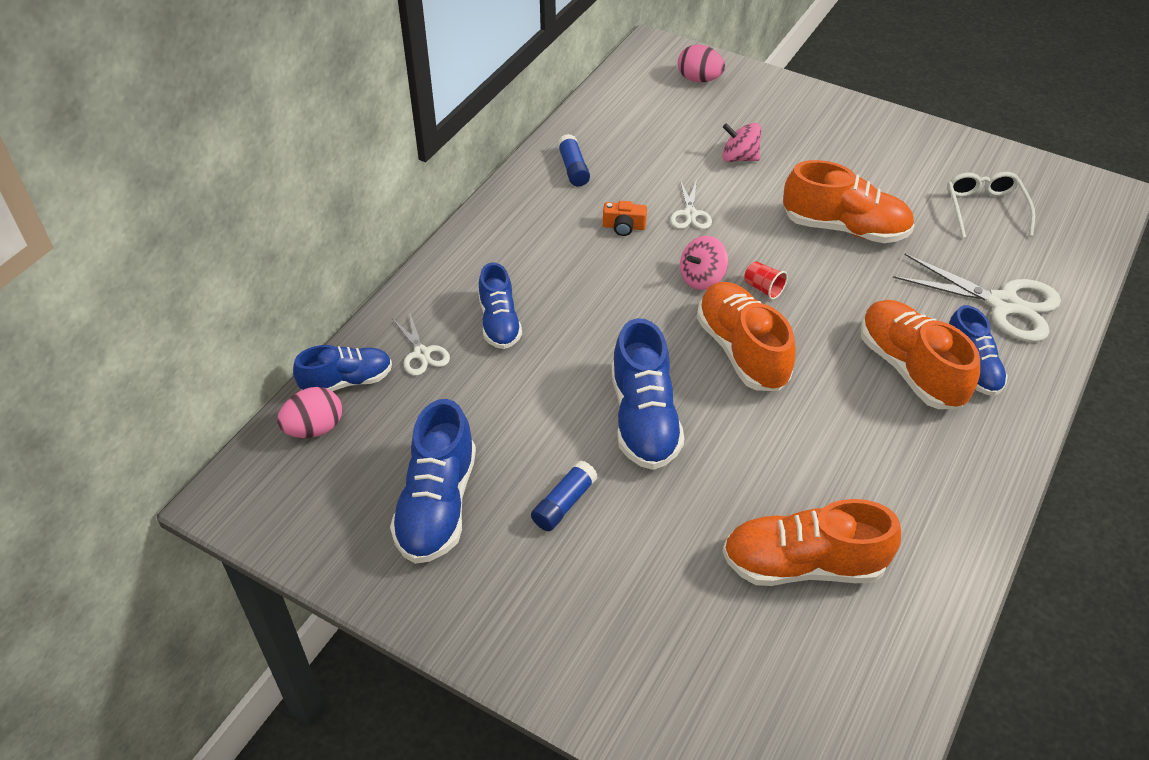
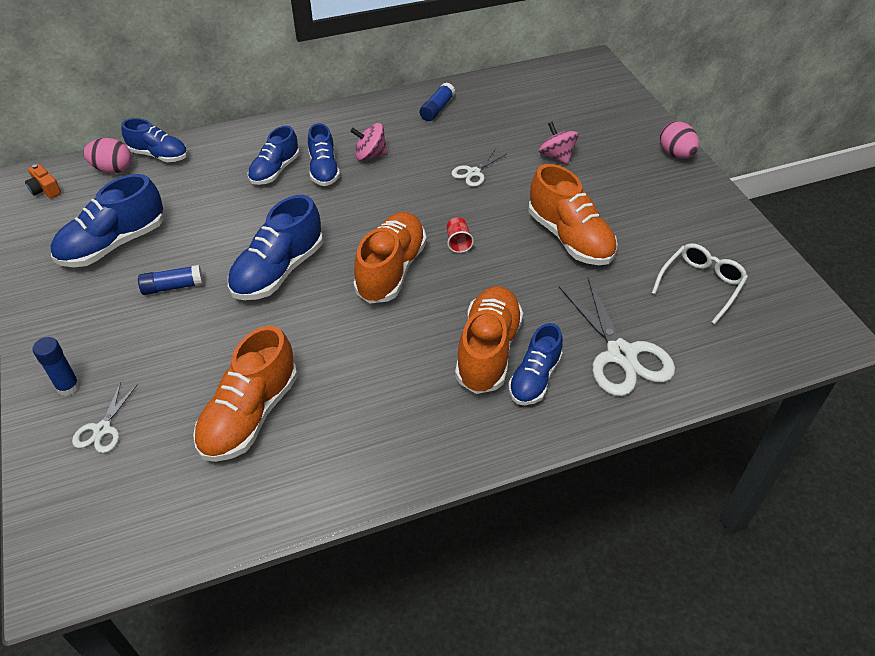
camera: 40 degrees right, 0 degrees up
white scissors [392,312,450,376] -> white scissors moved to [72,382,138,453]
orange camera [603,201,647,236] -> orange camera moved to [25,164,61,198]
pink egg [678,44,725,82] -> pink egg moved to [660,121,699,159]
pink spinning top [680,236,728,290] -> pink spinning top moved to [351,123,388,160]
orange shoe [722,499,901,586] -> orange shoe turned 105 degrees counterclockwise [193,325,297,462]
none -> blue glue stick [33,337,80,396]
none -> blue shoe [308,123,340,186]

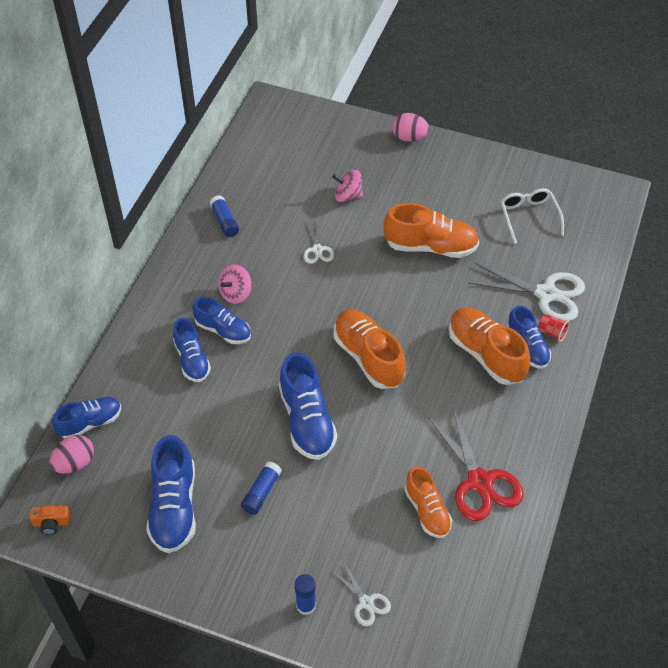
camera: 50 degrees left, 5 degrees up
orange shoe [193,325,297,462] -> orange shoe [405,466,452,538], size x0.65
red cup [447,217,474,253] -> red cup moved to [538,314,570,342]
none -> red scissors [428,408,524,521]

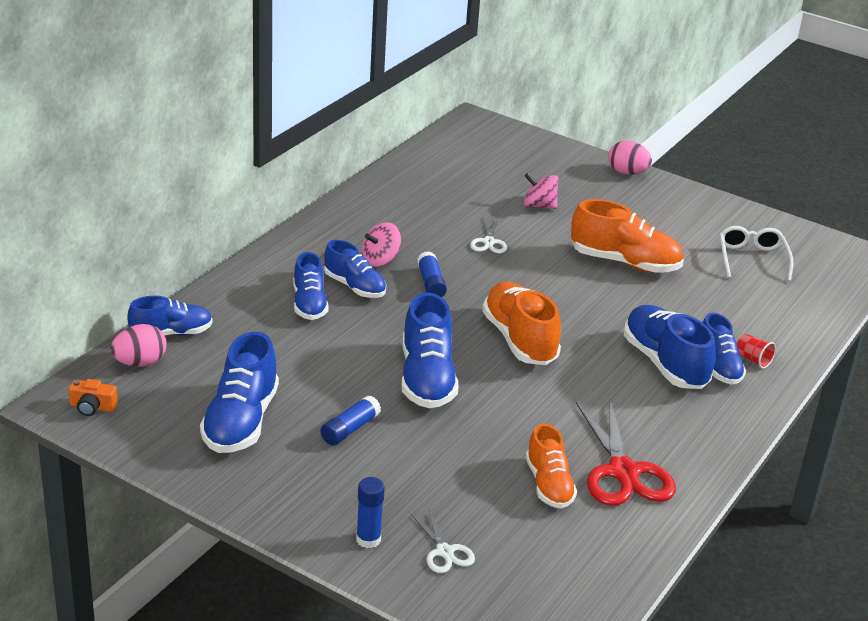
camera: 10 degrees right, 20 degrees down
blue glue stick [209,195,239,237] -> blue glue stick moved to [417,251,447,297]
orange shoe [449,308,531,385] -> blue shoe [624,305,716,389]
white scissors [468,263,585,321] -> none

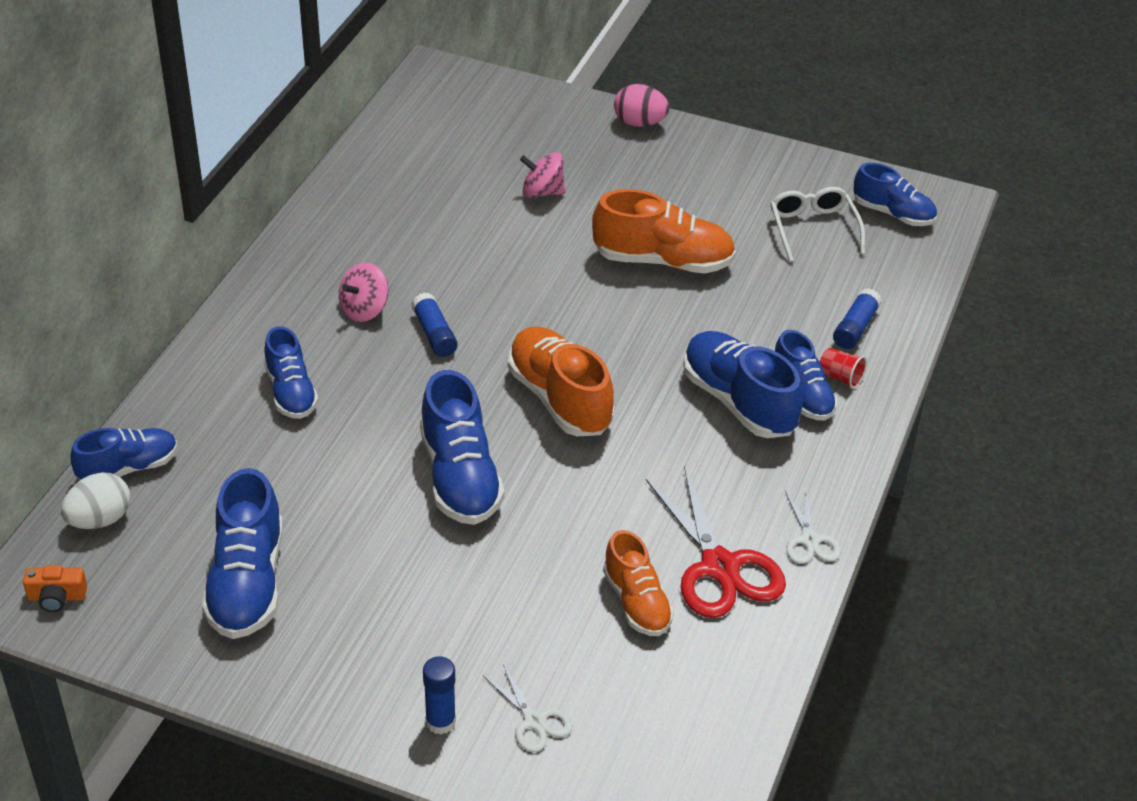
camera: 10 degrees left, 10 degrees up
pink egg [111,324,167,367] -> white egg [61,472,131,529]
blue glue stick [320,395,381,445] -> blue glue stick moved to [833,288,882,349]
blue shoe [324,240,386,298] -> blue shoe moved to [853,163,937,226]
white scissors [470,217,507,253] -> white scissors moved to [785,488,841,564]

